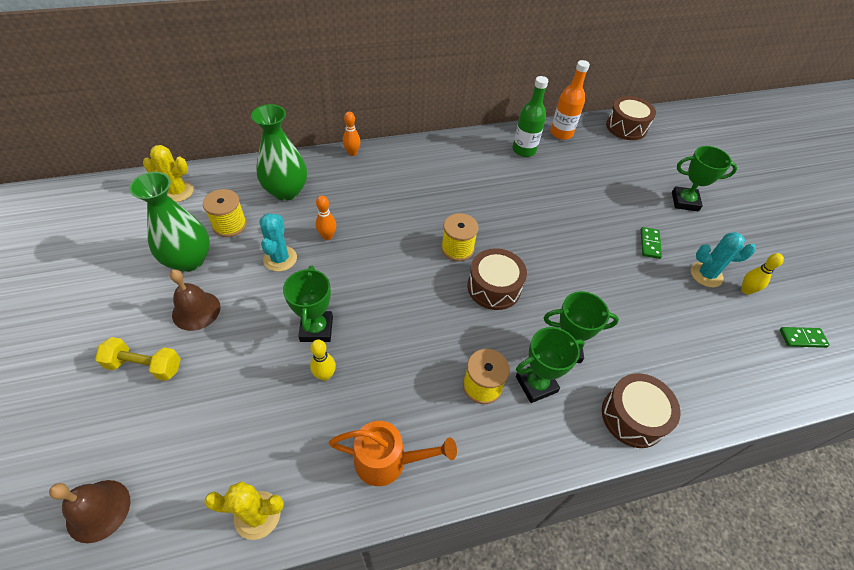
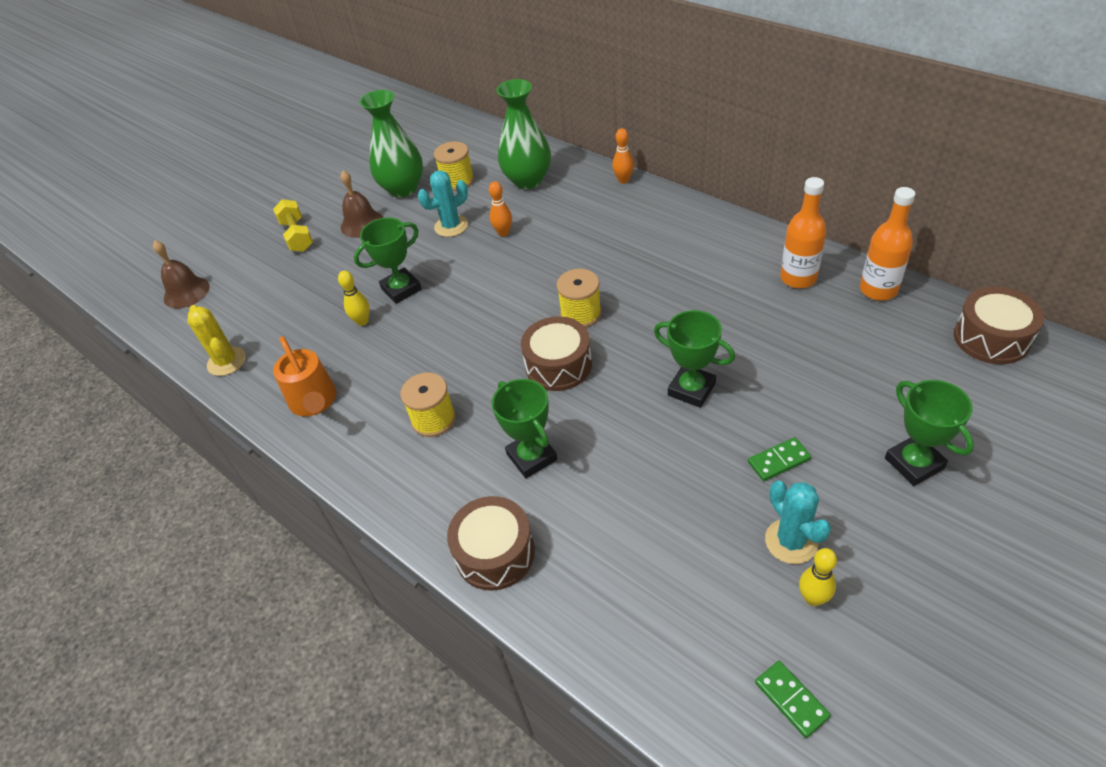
camera: 65 degrees right, 5 degrees down
yellow cactus [143,145,194,202] -> none
green bottle [513,76,548,157] -> orange bottle [780,177,826,288]
green trophy [516,327,585,403] -> green trophy moved to [654,310,735,408]

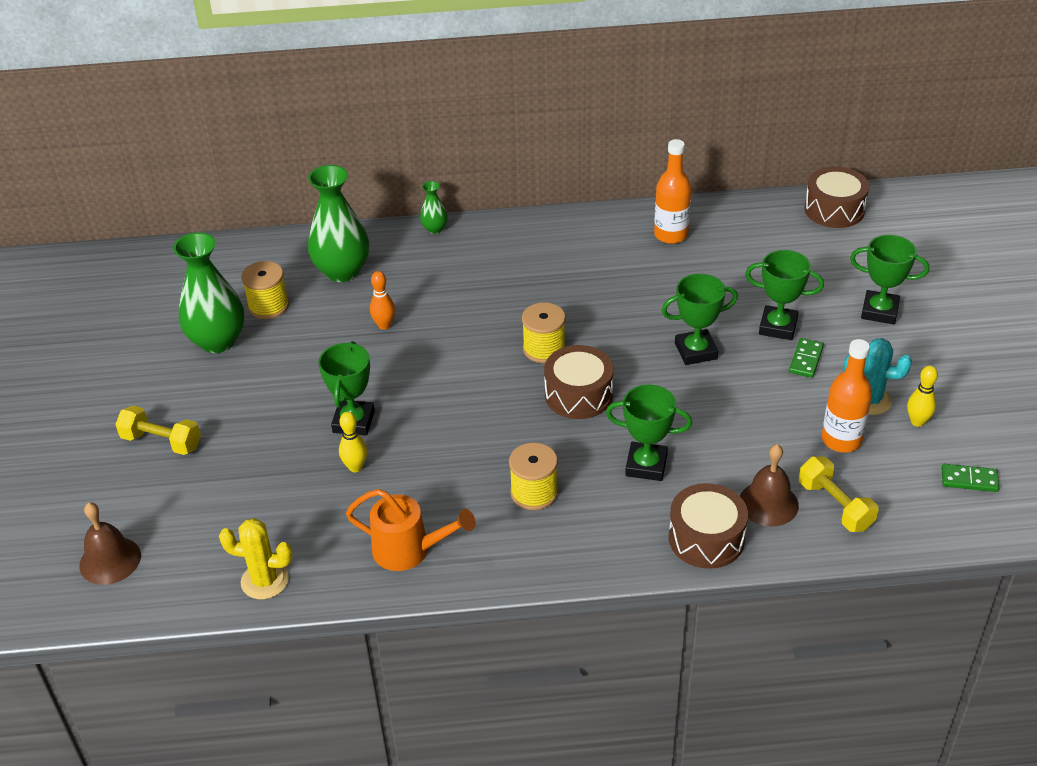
camera: 50 degrees left, 5 degrees down
brown bell [340,170,383,238] -> brown bell moved to [740,444,799,526]
turquoise cactus [418,170,468,237] -> none
orange bowling pin [613,128,634,184] -> green vase [420,181,448,234]
orange bottle [860,187,915,301] -> orange bottle moved to [822,339,872,453]
none -> green trophy [745,250,824,340]
none -> yellow dumbbell [799,457,879,532]

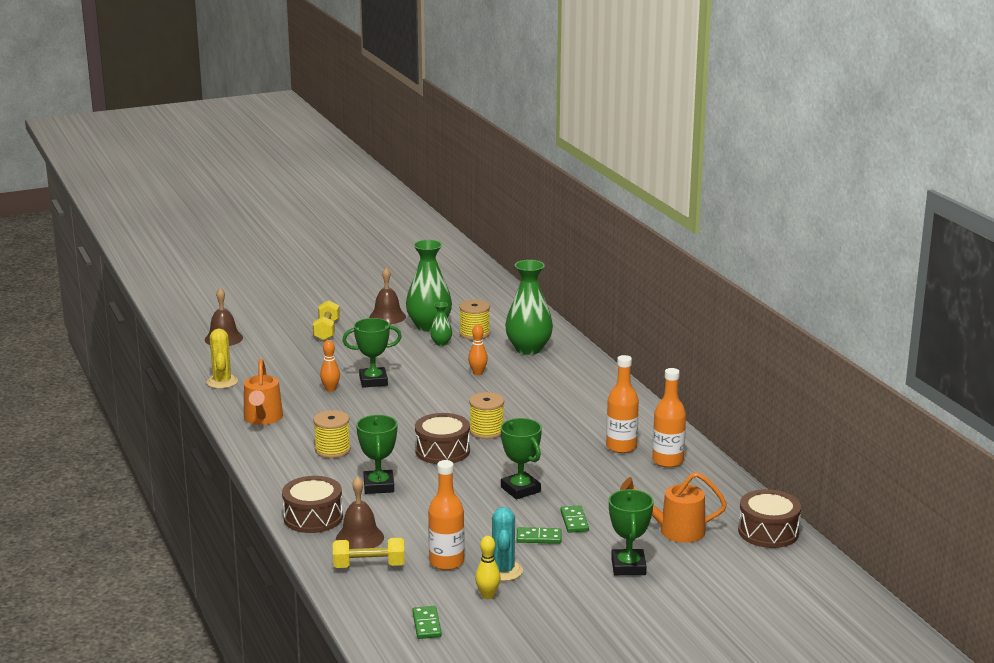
camera: 70 degrees right, 20 degrees down
yellow bowling pin [339,412,367,472] -> orange bowling pin [320,340,340,392]
green vase [420,181,448,234] -> green vase moved to [430,302,452,346]
green trophy [745,250,824,340] -> green domino [560,505,589,533]
yellow dumbbell [799,457,879,532] -> yellow dumbbell turned 45 degrees clockwise [333,538,405,568]
none -> brown bell [369,268,406,324]
none -> orange bottle [606,355,639,453]
none -> orange watering can [620,472,727,543]

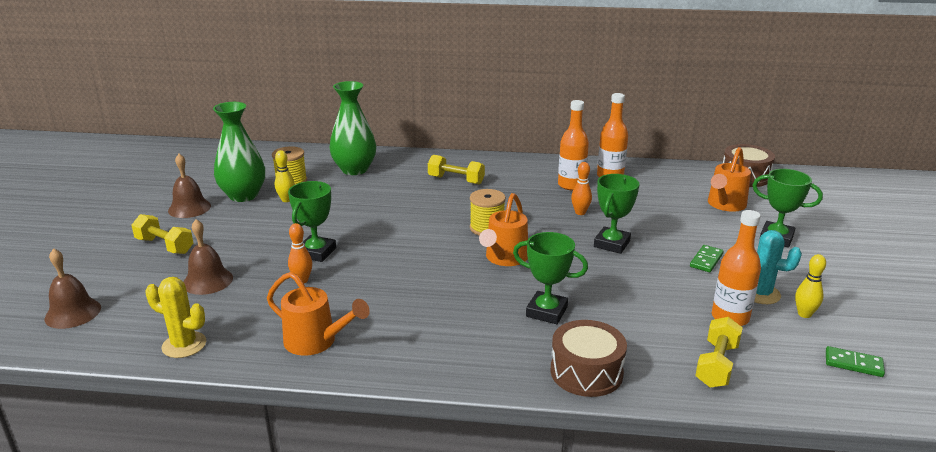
camera: 60 degrees left, 5 degrees up
yellow spool [313,410,351,458] -> none
brown bell [336,476,384,549] -> brown bell moved to [184,219,233,295]
brown drum [415,413,470,464] -> orange watering can [479,193,528,266]
green vase [430,302,452,346] -> yellow bowling pin [275,150,295,202]
orange bowling pin [468,324,488,375] -> orange bowling pin moved to [571,162,592,215]
green trophy [501,418,542,499] -> green trophy turned 60 degrees counterclockwise [594,174,639,254]
green domino [560,505,589,533] -> none
none -> yellow dumbbell [428,155,485,184]

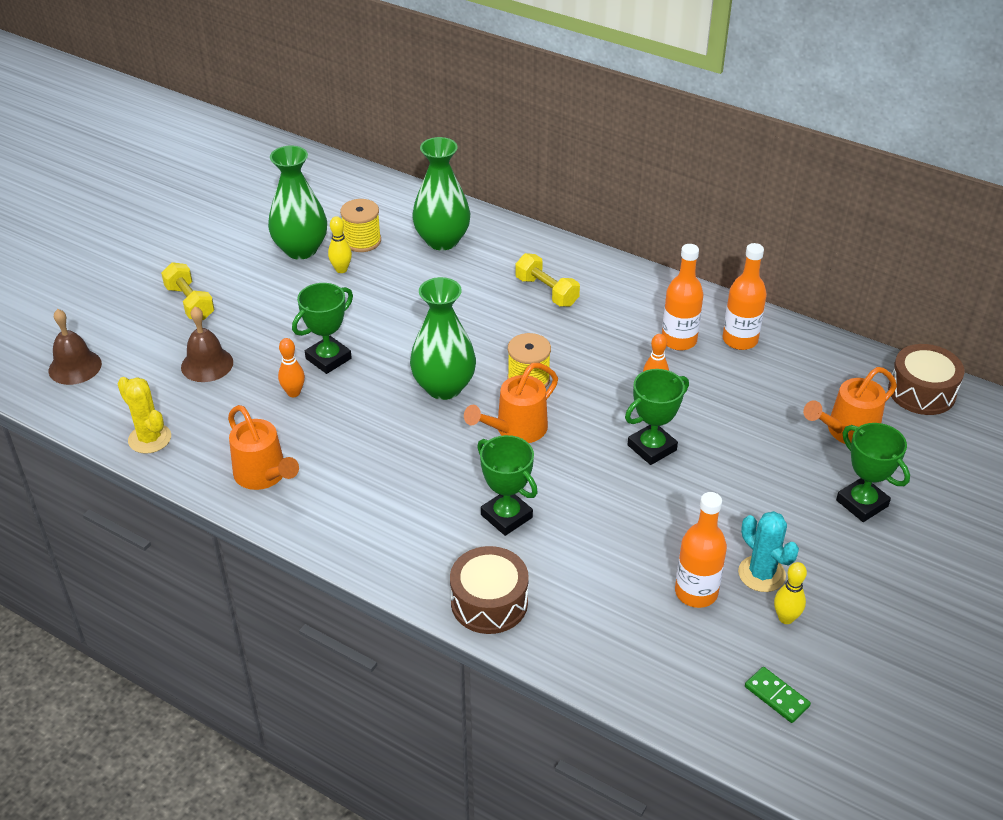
camera: 25 degrees right, 15 degrees up
brown bell [168,154,211,218] -> none
green domino [690,245,724,272] -> none
yellow dumbbell [695,317,743,388] -> none
none -> green vase [410,277,476,400]

